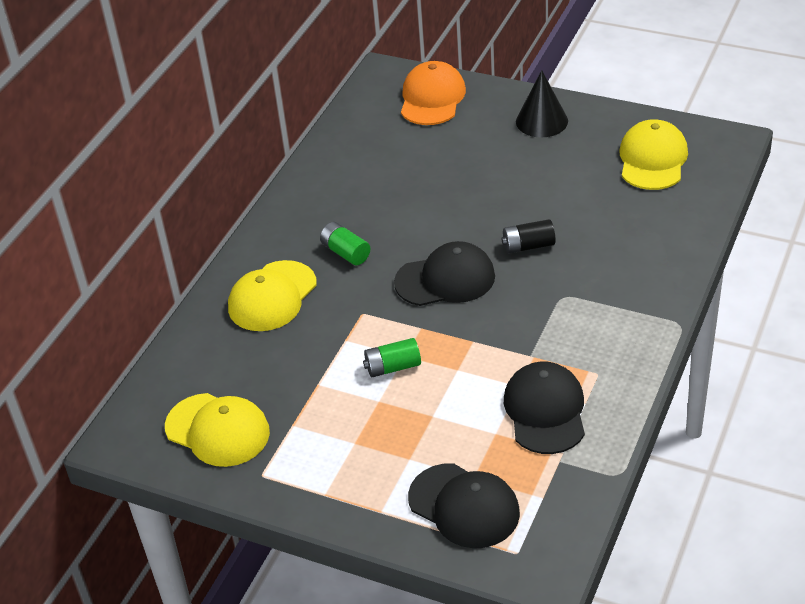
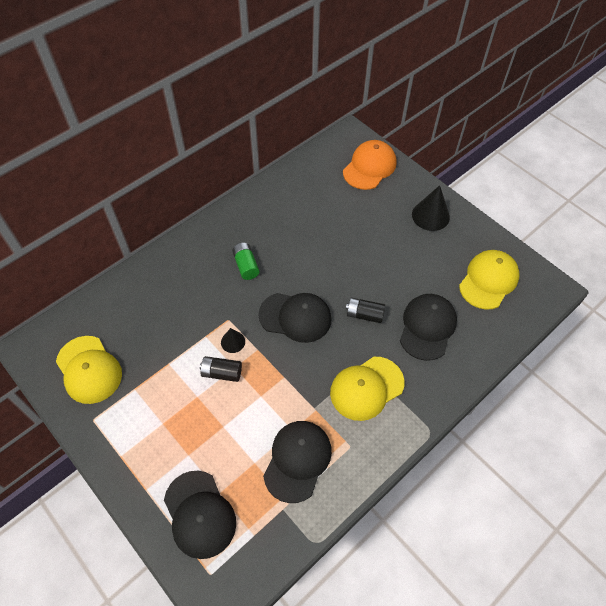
camera: 20 degrees right, 15 degrees up
yellow cap [228,260,317,331] -> yellow cap moved to [330,357,404,421]
green battery [363,338,421,377] -> black battery [200,356,242,382]
none -> black cone [221,328,245,353]
none -> black cap [400,294,457,361]

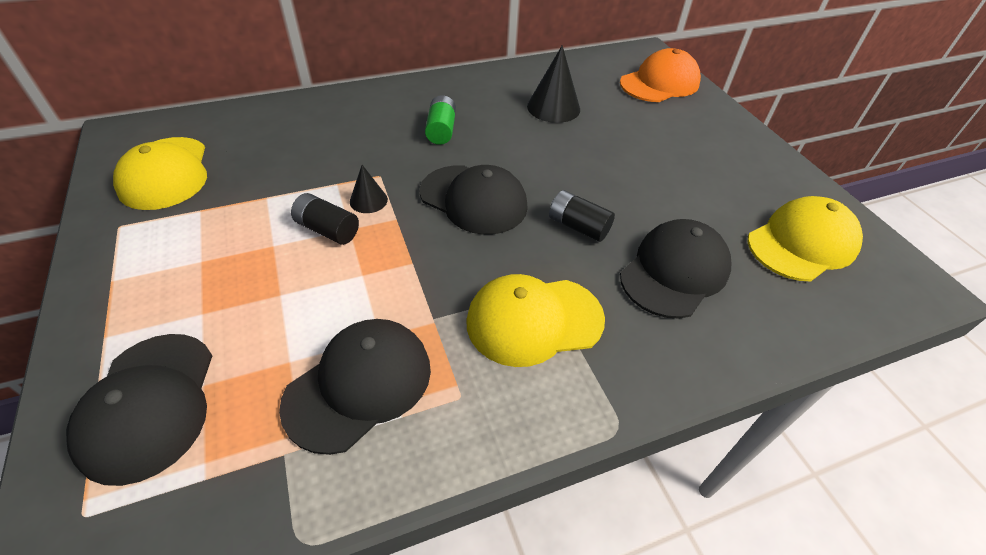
camera: 20 degrees right, 10 degrees down
black cone [412,185,450,231] -> black cone moved to [527,45,580,123]

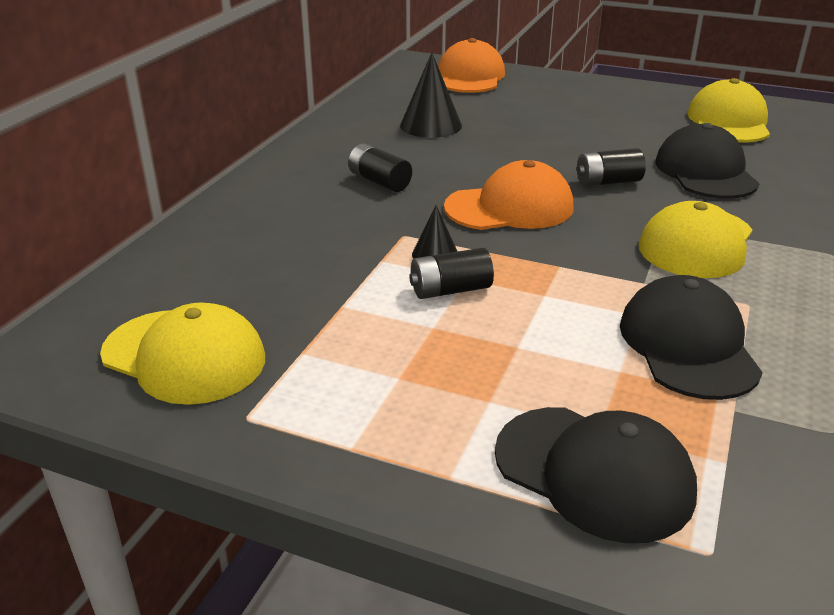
camera: 45 degrees left, 15 degrees down
black cap [420,165,528,235] -> orange cap [444,160,573,230]
green battery [425,95,456,145] -> black battery [348,143,412,192]

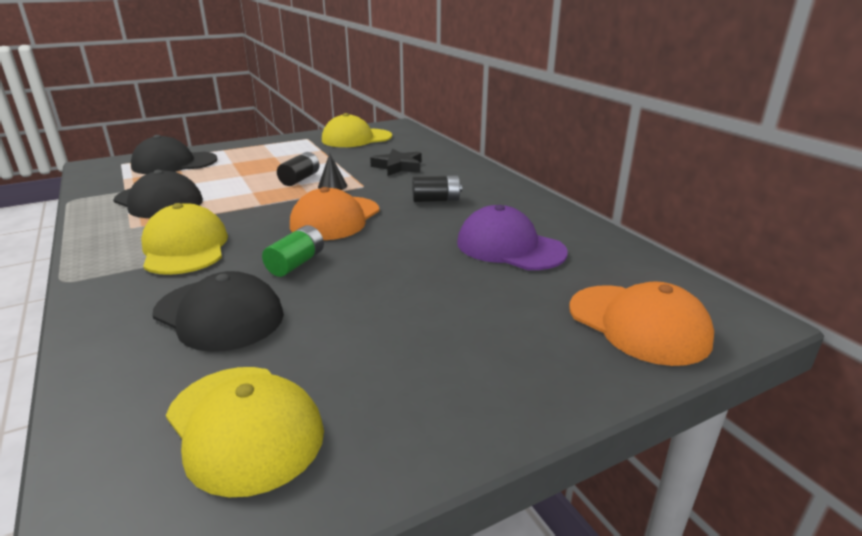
camera: 130 degrees right, 5 degrees down
black cone [400,52,462,138] -> purple cap [457,205,568,270]
black battery [577,148,646,187] -> green battery [262,225,324,277]
none -> black star [370,149,422,176]

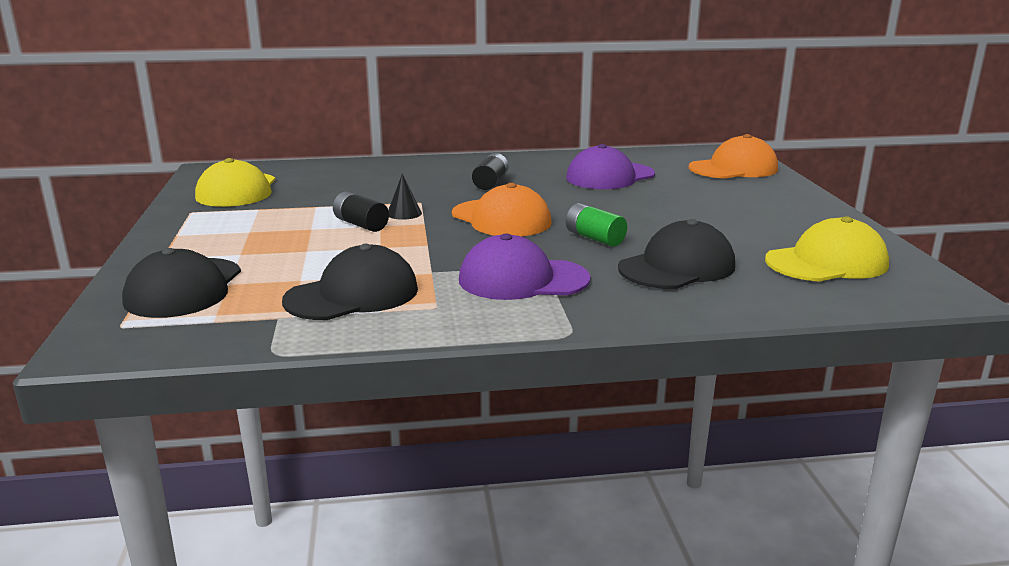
camera: 70 degrees left, 5 degrees down
yellow cap [141,203,228,275] -> purple cap [459,233,590,300]
black star [370,149,422,176] -> none

